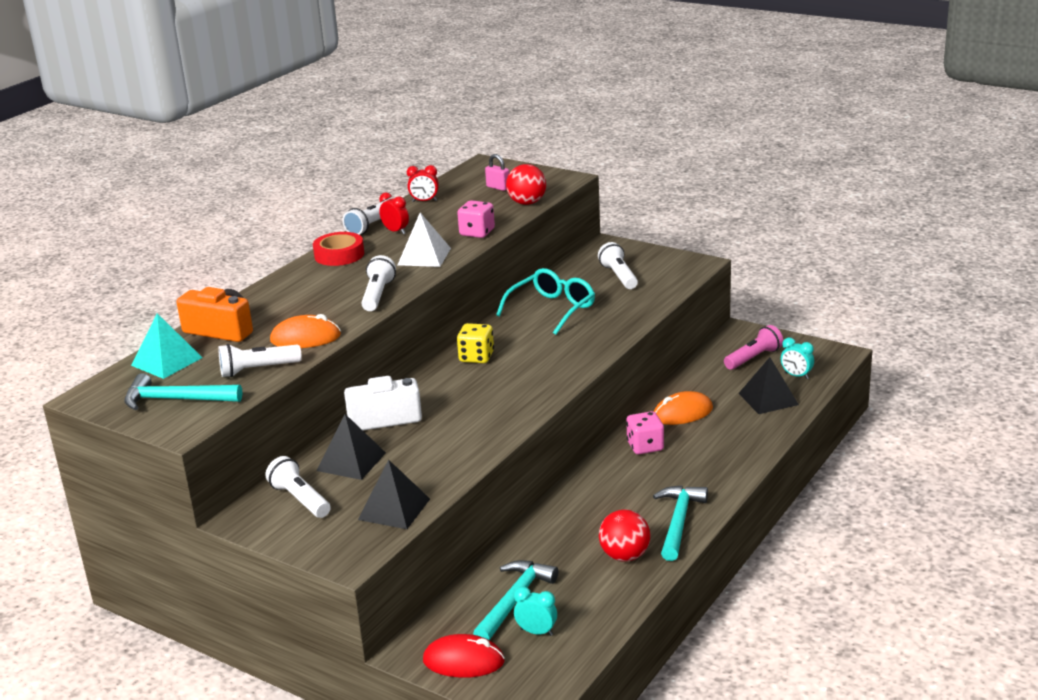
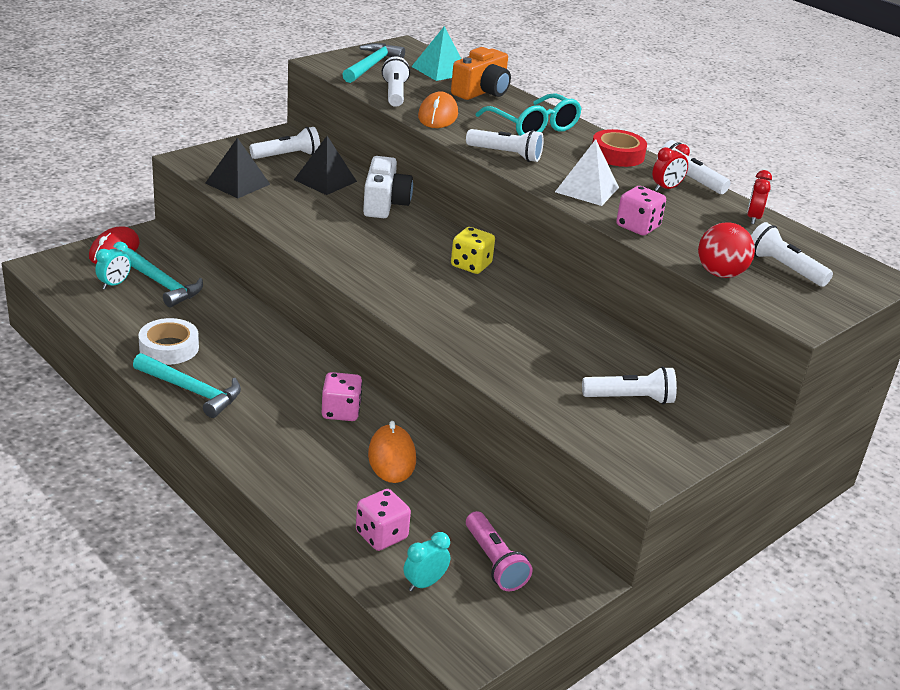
camera: 100 degrees right, 5 degrees up
pink padlock [485,154,509,191] -> white flashlight [751,222,833,287]
turquoise glasses [496,268,595,335] -> turquoise glasses moved to [476,93,582,136]
red ball [599,510,650,562] -> white tape [138,318,199,365]
black pyramid [738,357,799,414] -> pink dice [356,489,411,551]

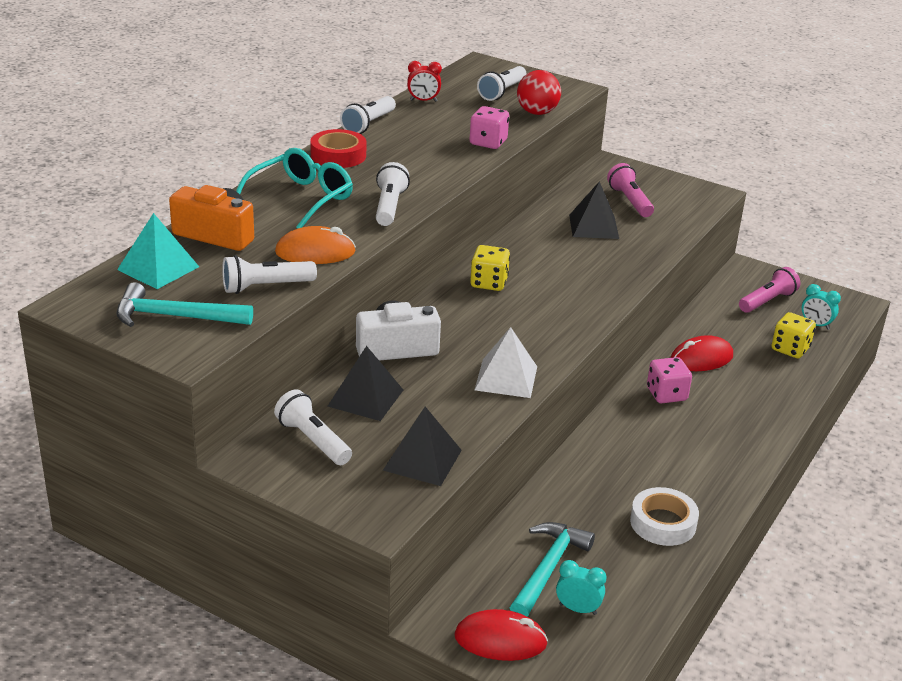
camera: 105 degrees left, 0 degrees up
turquoise hammer [133,353,241,418] -> none
pink dice [356,489,411,551] -> yellow dice [772,312,816,358]
orange mouse [368,421,416,483] -> red mouse [670,335,733,371]
white pyramid [555,139,619,206] -> white pyramid moved to [475,327,537,398]
white flashlight [582,366,677,405] -> pink flashlight [607,163,654,217]
red clock [652,144,690,191] -> none
none -> black pyramid [569,181,619,239]

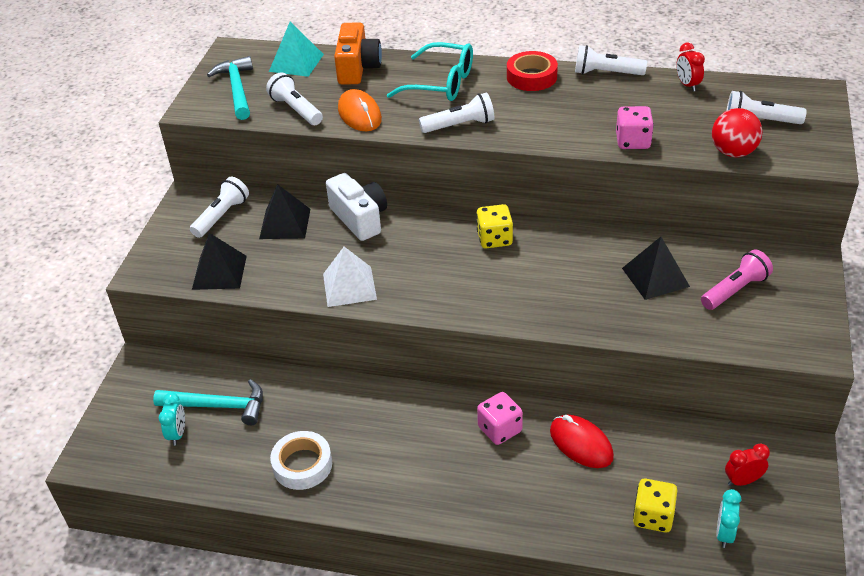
camera: 75 degrees right, 10 degrees up
red mouse [454,609,548,661] -> none
pink flashlight [739,267,801,313] -> red clock [725,444,770,486]

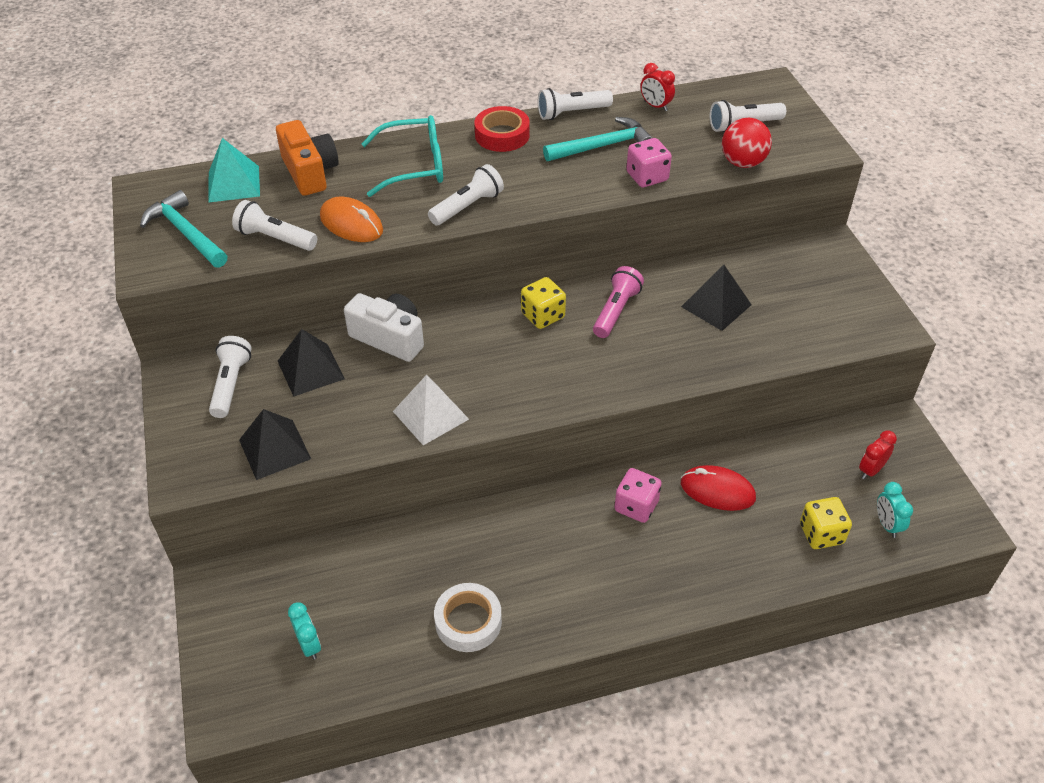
camera: 30 degrees left, 5 degrees up
turquoise hammer [153,379,263,425] -> turquoise hammer moved to [543,117,653,161]
pink flashlight [701,249,773,310] -> pink flashlight moved to [593,266,644,338]

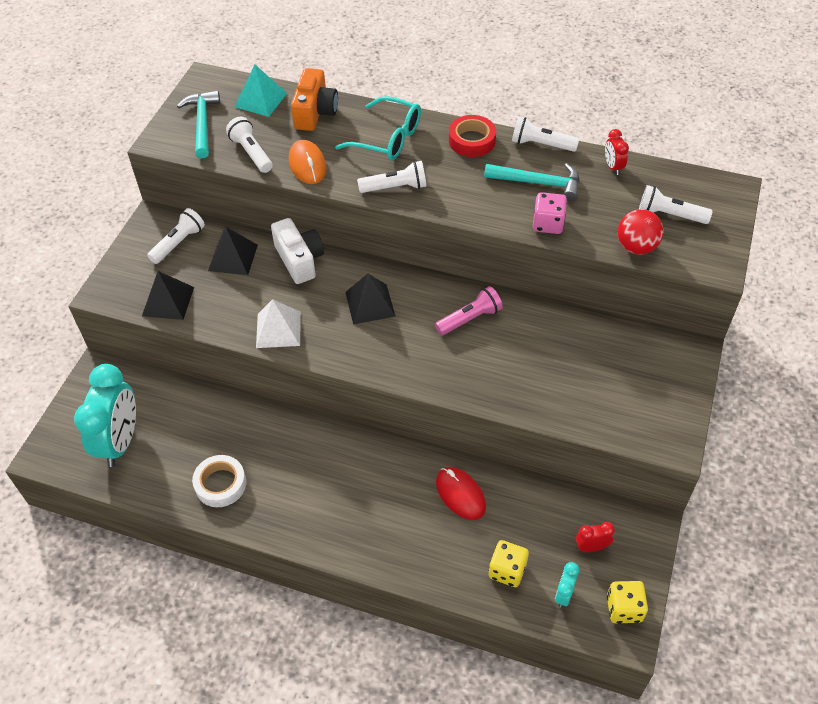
camera: 35 degrees right, 5 degrees up
turquoise clock [288,602,321,660] -> turquoise clock [74,364,136,467], size x2.30
yellow dice [521,277,566,329] -> yellow dice moved to [607,581,648,623]
pink dice [614,468,662,523] -> none
black pyramid [681,265,752,331] -> black pyramid moved to [345,274,396,324]

